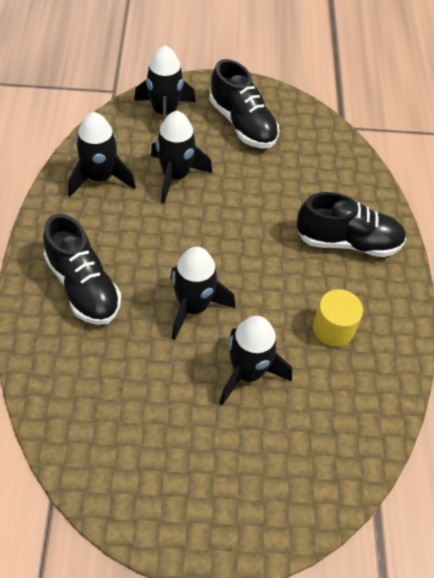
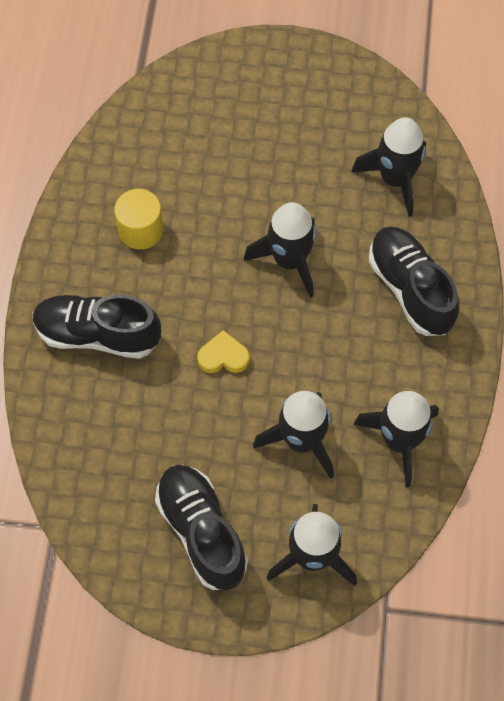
camera: 170 degrees left, 10 degrees up
black rocket [220,316,292,405] -> black rocket moved to [352,117,426,217]
none -> yellow heart [197,330,250,373]

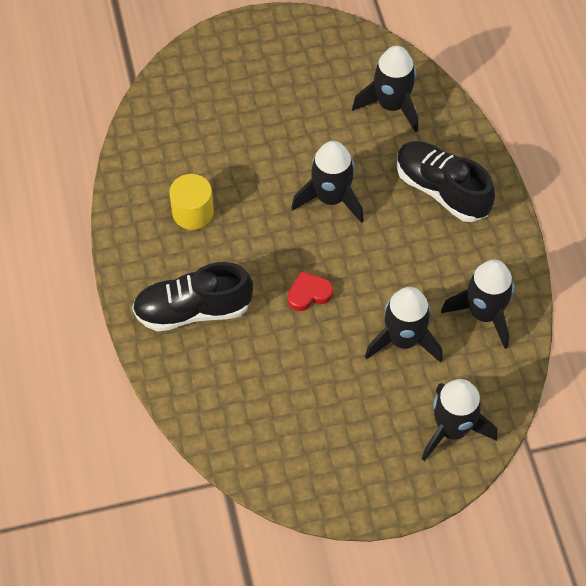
camera: 20 degrees left, 5 degrees down
black shoe [155,465,248,590] -> none
yellow heart [197,330,250,373] -> red heart [288,271,333,311]

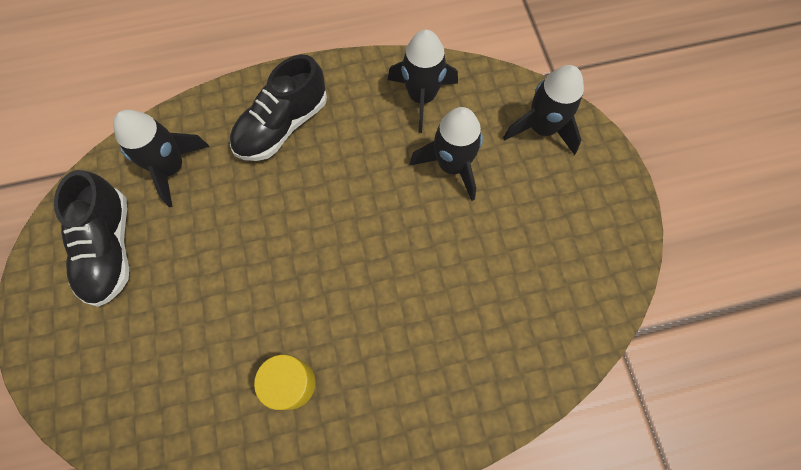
camera: 90 degrees left, 10 degrees up
black shoe [132,262,253,331] -> black shoe moved to [54,170,129,307]
red heart [288,271,333,311] -> none
black rocket [291,141,364,223] -> none

